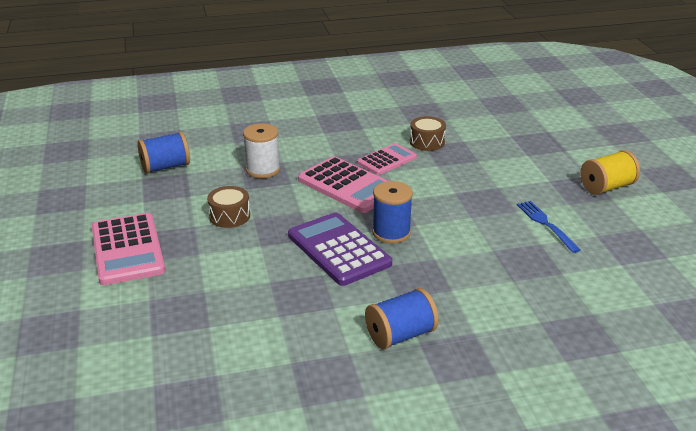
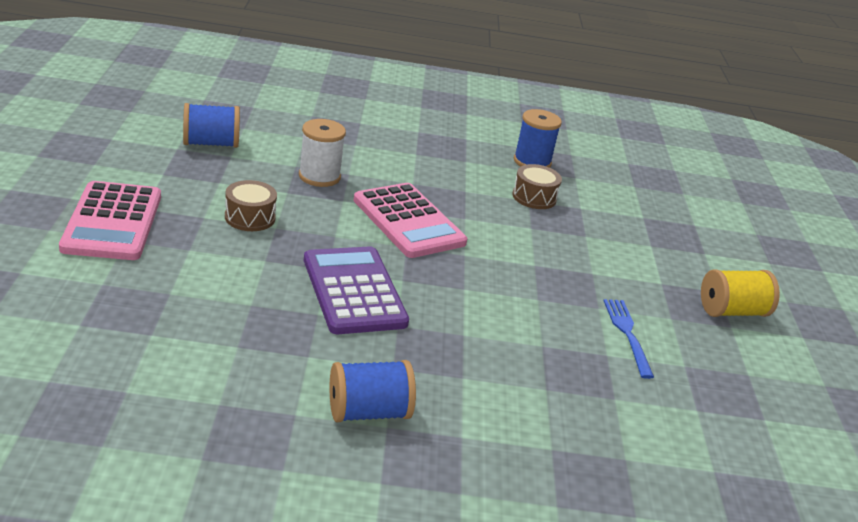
camera: 10 degrees right, 0 degrees up
pink calculator [357,143,417,175] -> none
blue spool [372,181,413,243] -> blue spool moved to [514,109,562,168]

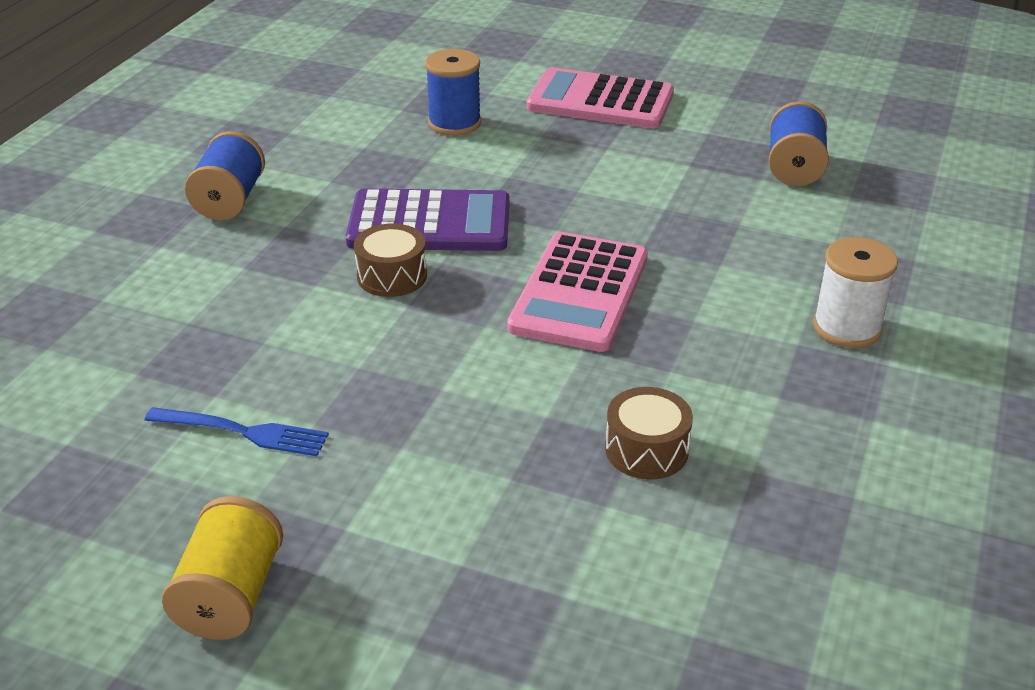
camera: 115 degrees right, 5 degrees up
brown drum [225,180,277,231] -> brown drum moved to [354,224,427,297]
white spool [299,119,346,187] -> white spool moved to [813,237,898,348]
pink calculator [353,183,467,258] -> pink calculator turned 60 degrees counterclockwise [507,232,648,352]
blue spool [514,109,562,168] -> blue spool moved to [425,49,481,136]

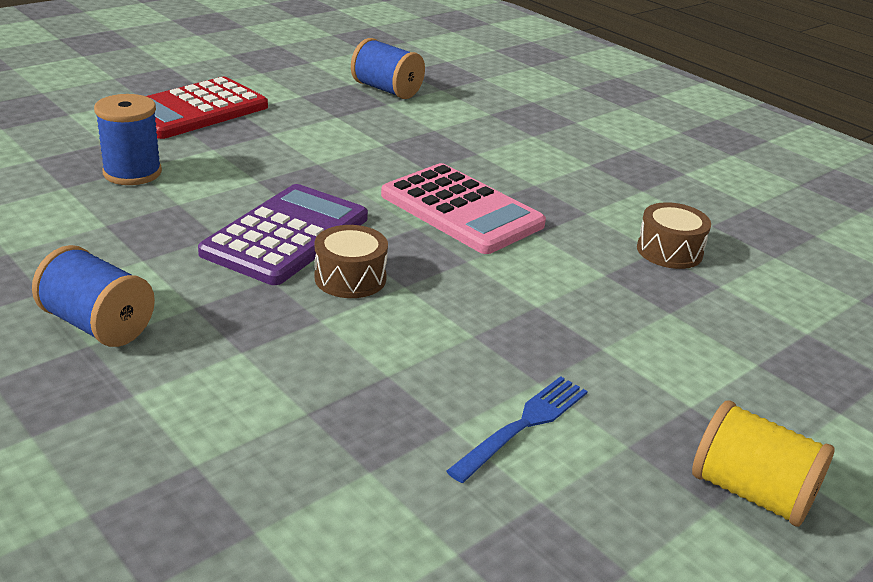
camera: 65 degrees left, 5 degrees down
pink calculator [527,67,674,128] -> red calculator [146,77,268,139]
white spool [813,237,898,348] -> none

